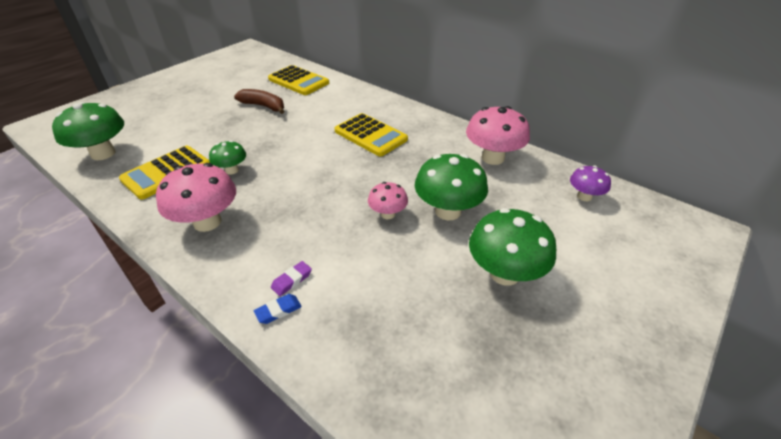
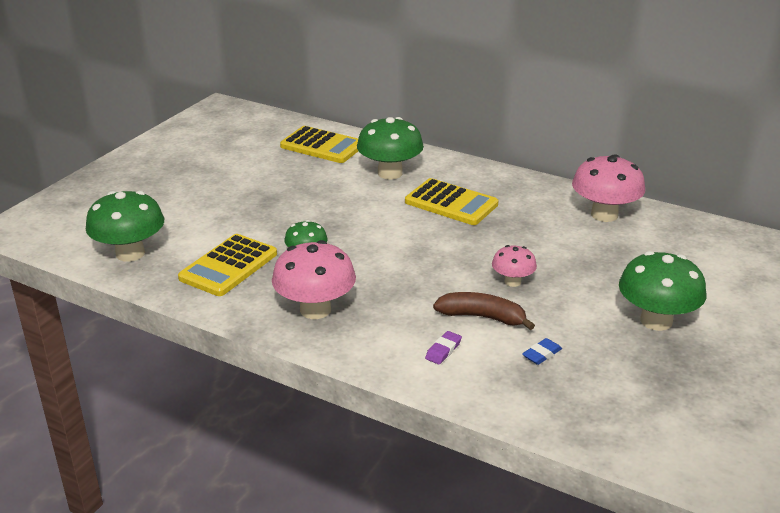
camera: 10 degrees left, 10 degrees down
brown banana [234,89,284,114] -> brown banana moved to [433,292,535,330]
blue eraser [254,294,302,324] -> blue eraser moved to [522,338,562,365]
green mushroom [415,154,488,220] -> green mushroom moved to [357,117,424,180]
purple mushroom [570,166,611,201] -> none

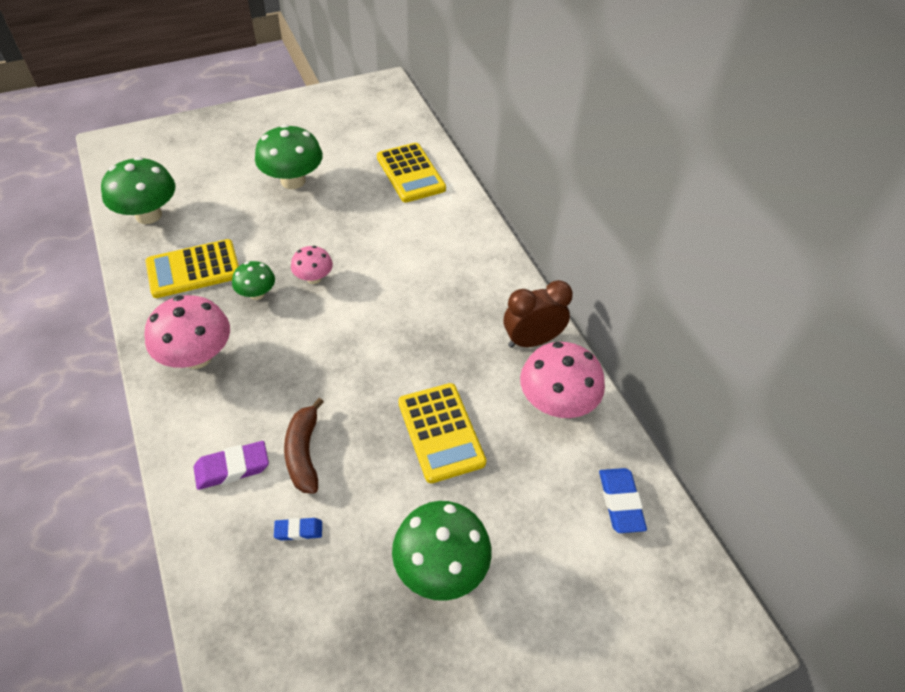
camera: 35 degrees right, 20 degrees up
green mushroom [357,117,424,180] -> green mushroom moved to [255,124,323,189]
yellow calculator [405,178,498,225] -> yellow calculator moved to [398,383,487,483]
purple eraser [425,331,462,365] -> purple eraser [194,441,269,490], size x1.66
brown banana [433,292,535,330] -> brown banana turned 150 degrees counterclockwise [284,398,324,494]
pink mushroom [492,245,537,287] -> pink mushroom moved to [291,246,333,284]
none -> brown clock [504,280,573,348]
none -> blue eraser [599,468,647,533]

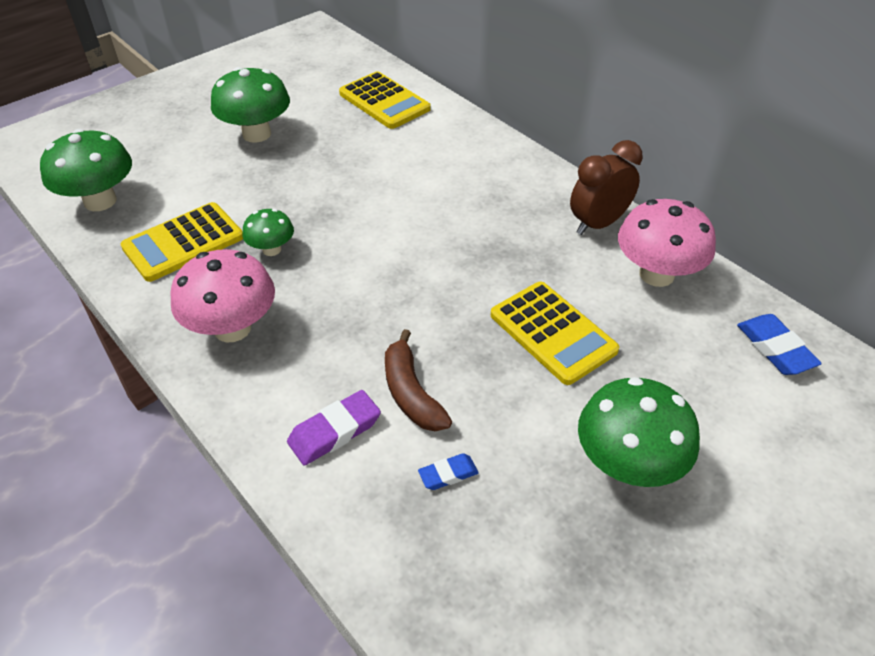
camera: 15 degrees left, 5 degrees down
pink mushroom [291,246,333,284] -> none

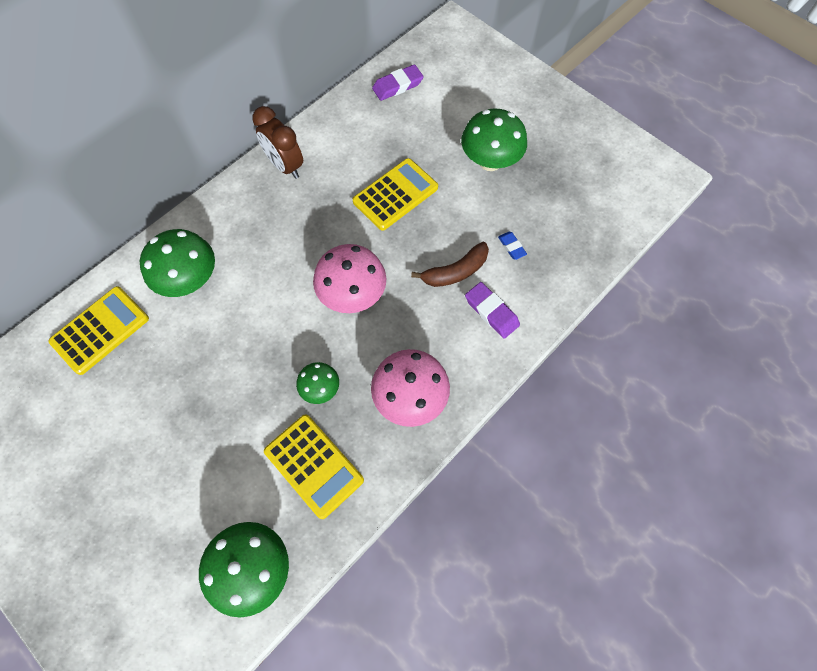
camera: 95 degrees left, 20 degrees up
green mushroom [211,67,290,143] -> green mushroom moved to [140,229,215,297]
pink mushroom [618,199,716,287] -> pink mushroom moved to [313,244,387,313]
blue eraser [737,314,822,375] -> purple eraser [372,64,424,101]

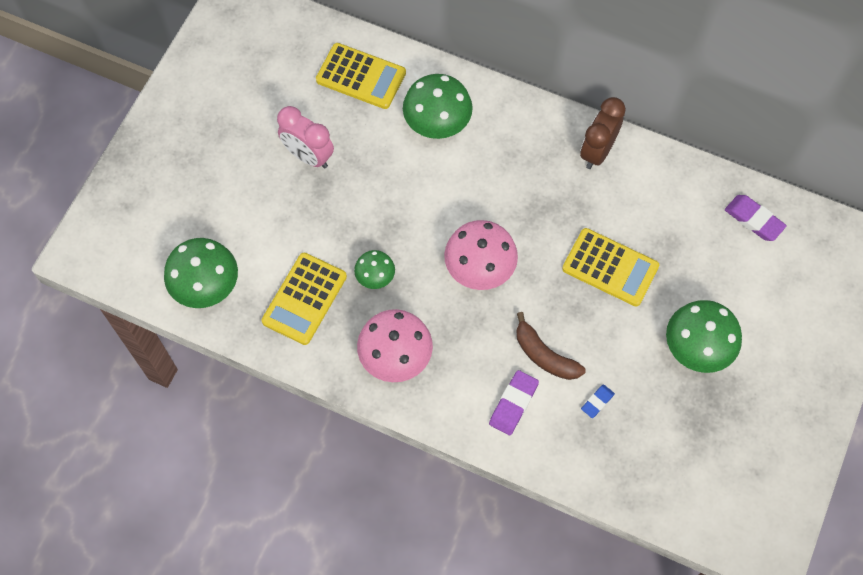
camera: 70 degrees right, 0 degrees up
none -> pink clock [277,106,334,169]

